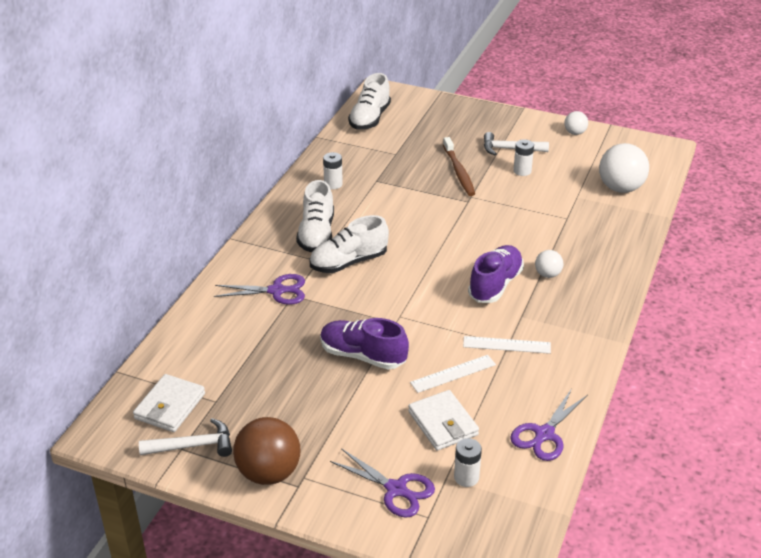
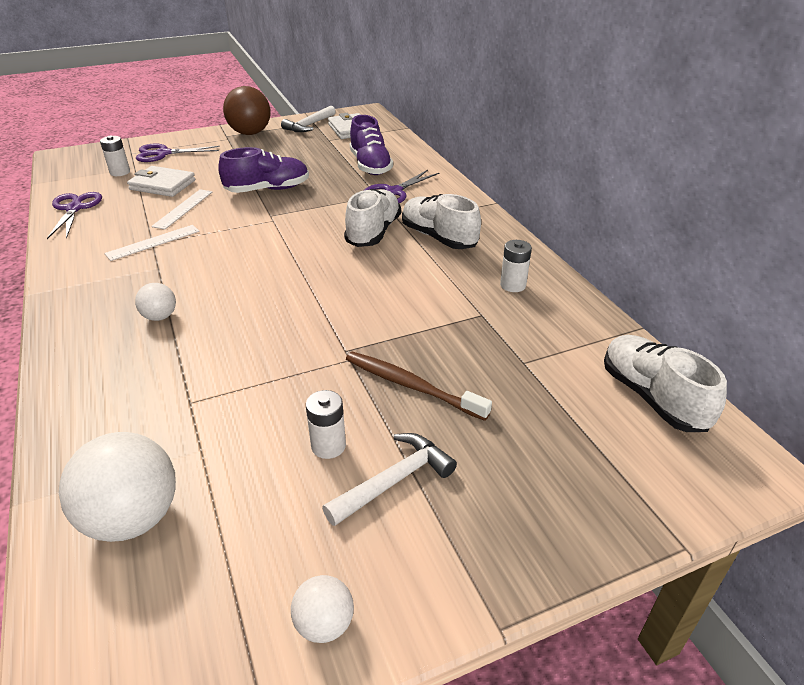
camera: 135 degrees right, 0 degrees up
purple shoe [468,245,524,303] -> purple shoe moved to [350,115,393,175]

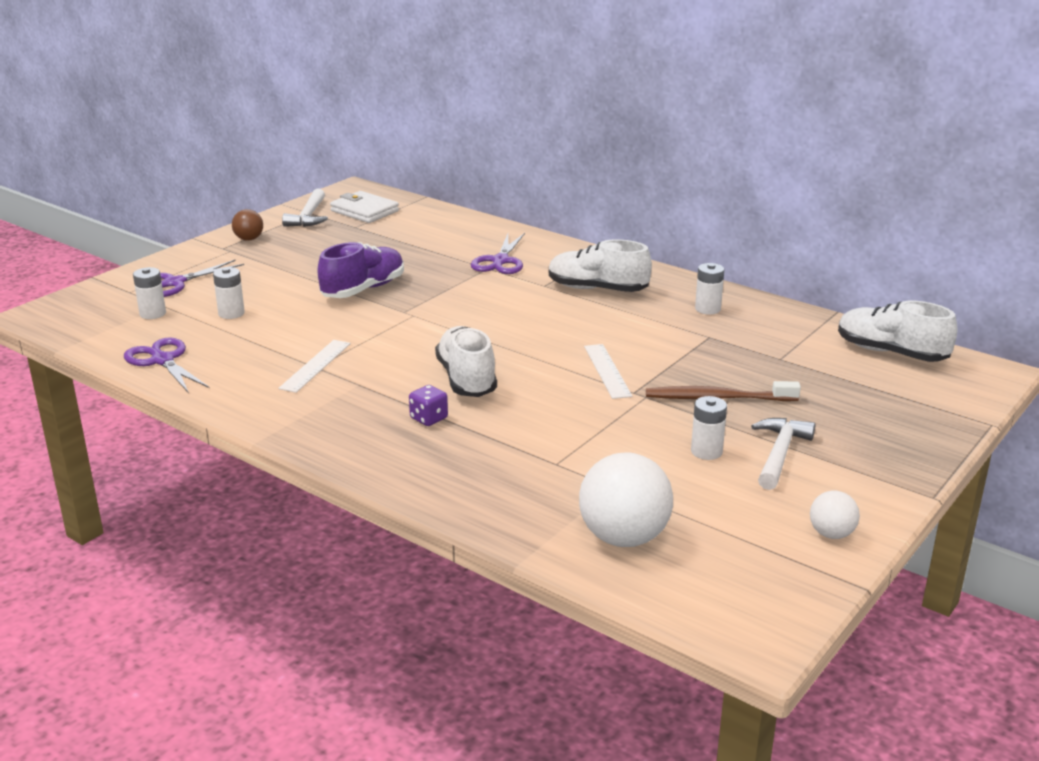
camera: 30 degrees left, 10 degrees down
white wallet [127,166,195,197] -> white battery [213,267,245,319]
white ball [135,283,176,321] -> purple dice [409,385,448,426]
white ruler [151,189,213,230] -> white ruler moved to [584,344,632,399]
brown ball [223,86,271,135] -> brown ball [232,209,263,241], size x0.52
white shoe [344,189,401,247] -> white shoe moved to [435,326,497,397]
purple shoe [350,115,393,175] -> none

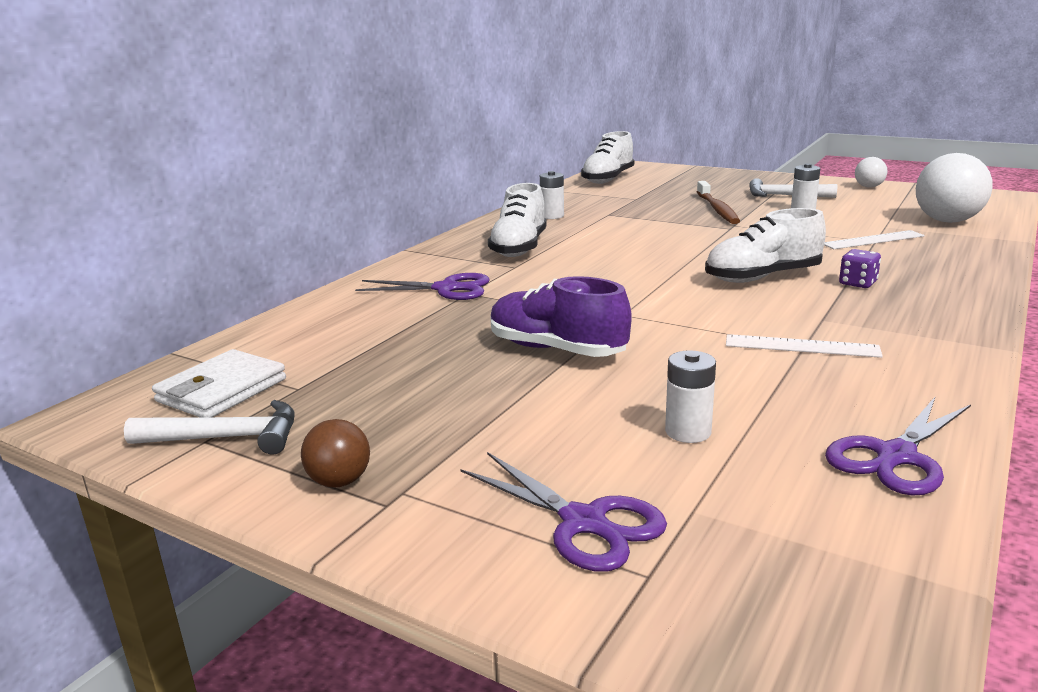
camera: 95 degrees left, 5 degrees down
white battery [133,267,166,319] -> none
white ruler [584,344,632,399] -> white ruler moved to [824,230,925,249]

